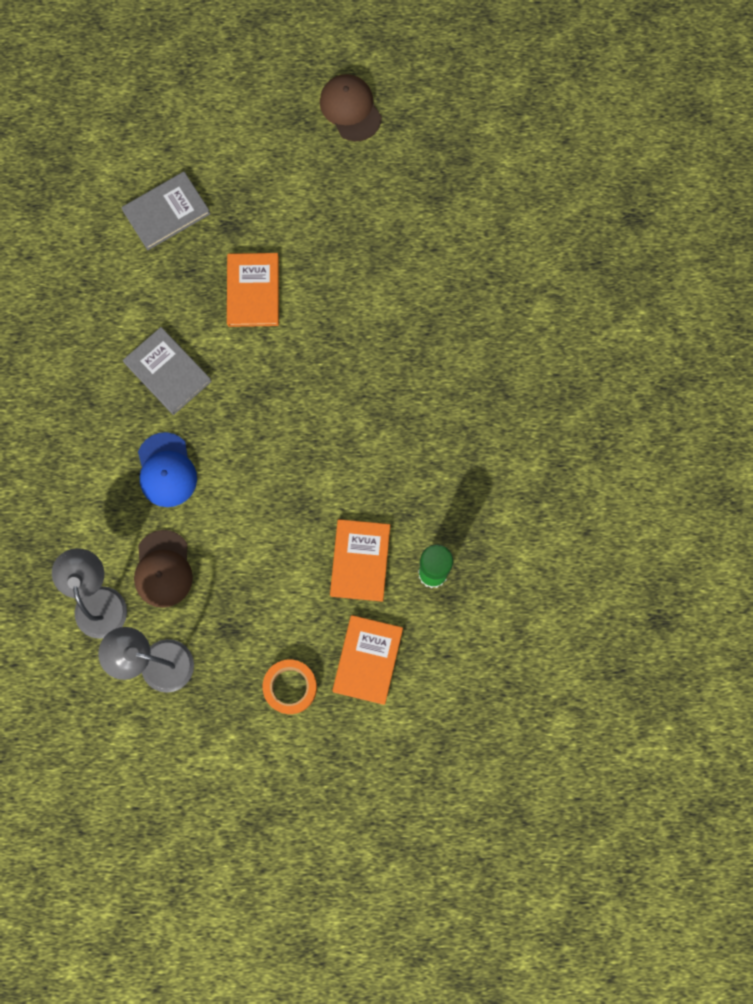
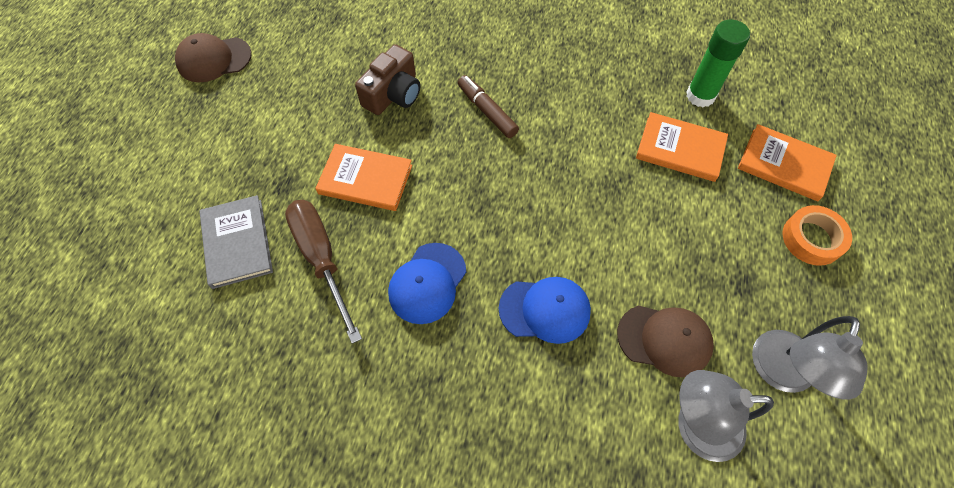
camera: 75 degrees left, 15 degrees down
grey book [123,327,212,415] -> blue cap [388,243,466,324]
none -> brown screwdriver [285,200,362,344]
none -> brown camera [355,44,420,115]
none -> brown marker [458,75,519,138]

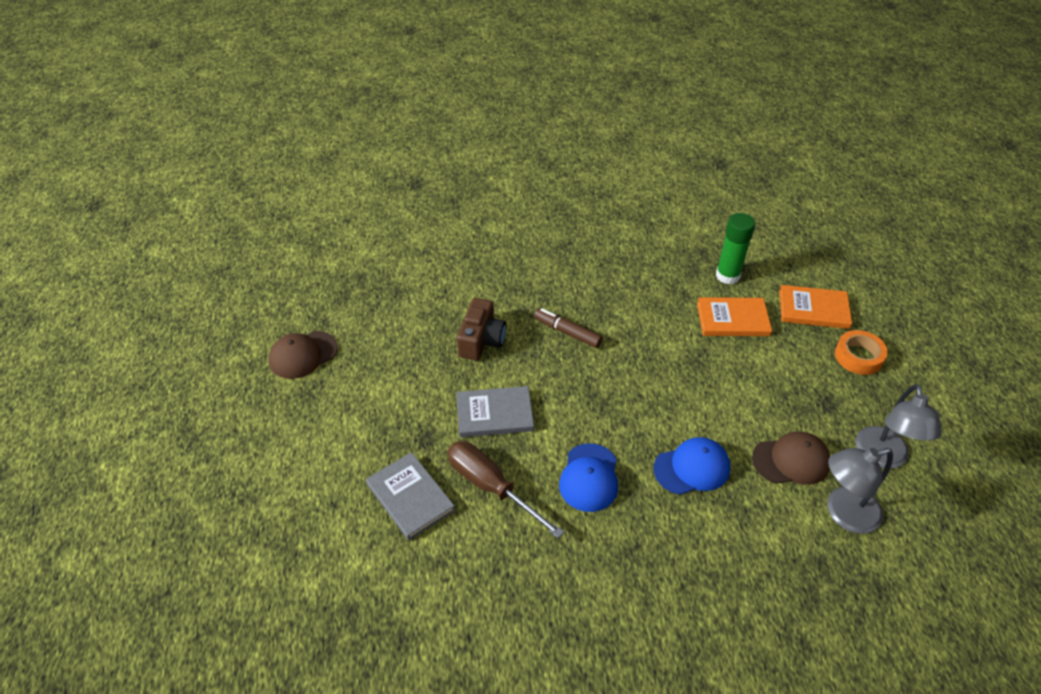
camera: 20 degrees left, 15 degrees down
orange book [315,144,413,211] -> grey book [456,386,534,437]

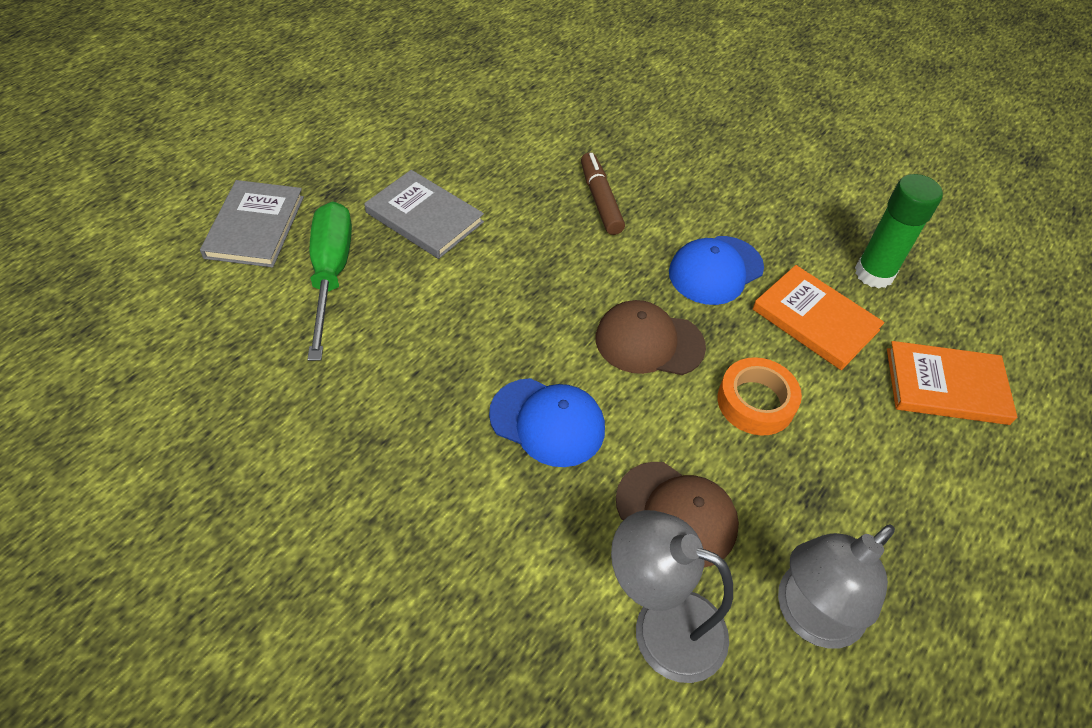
camera: 40 degrees right, 5 degrees up
brown cap [269,331,338,379] -> brown cap moved to [596,300,706,375]
brown screwdriver [448,441,564,538] -> green screwdriver [307,201,352,361]
brown camera [457,298,506,360] -> none
blue cap [559,443,618,512] -> blue cap moved to [669,236,764,305]
orange book [779,285,852,329] -> orange book turned 45 degrees counterclockwise [887,341,1017,425]
orange tape [835,330,888,375] -> orange tape moved to [717,357,802,436]

